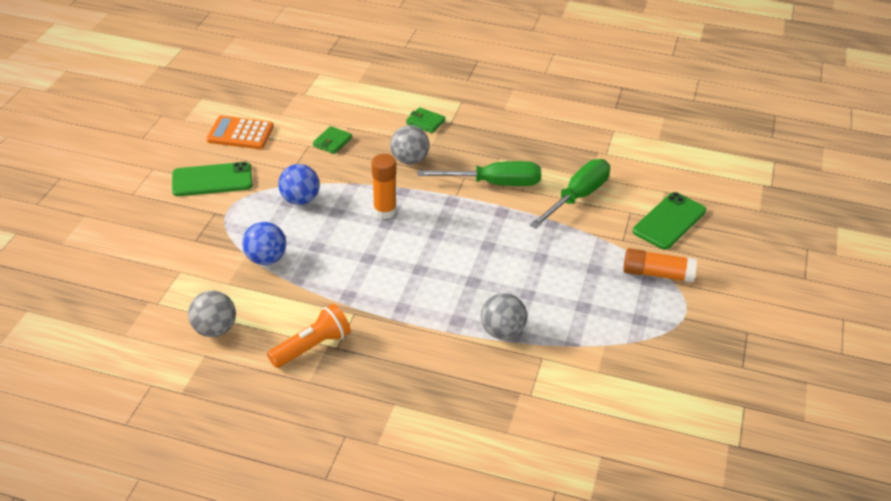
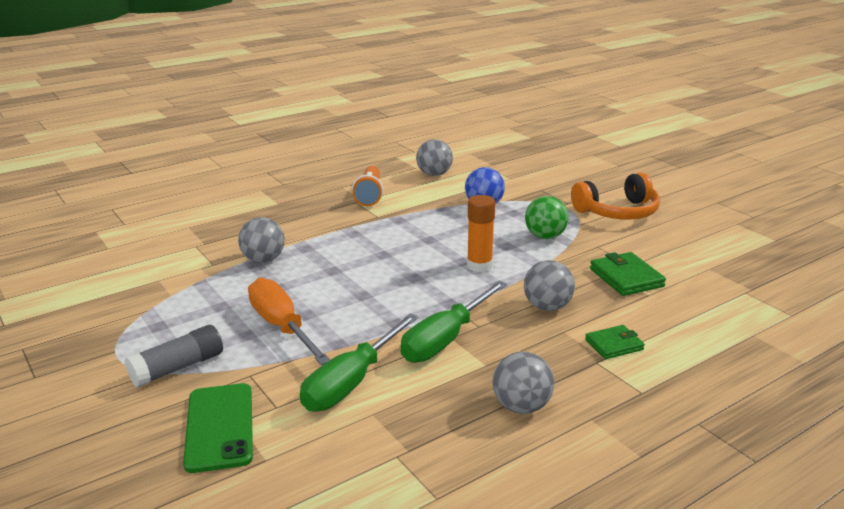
camera: 130 degrees right, 15 degrees down
green phone [172,162,253,196] -> orange headphones [571,173,660,220]
orange calculator [207,116,274,149] -> none
blue ball [278,164,320,205] -> green ball [525,196,569,239]
green wallet [313,126,352,154] -> green wallet [590,252,666,296], size x1.51
green screwdriver [530,159,610,229] -> green screwdriver turned 45 degrees clockwise [300,314,418,412]
orange glue stick [623,248,697,283] -> grey glue stick [125,325,223,387]
none -> orange screwdriver [248,278,330,365]
none -> grey ball [492,352,554,414]

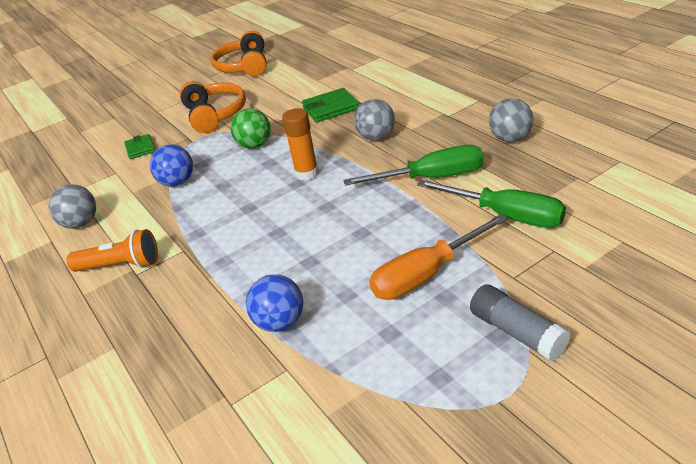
camera: 85 degrees left, 10 degrees up
green phone [183,383,253,473] -> none
grey ball [238,217,285,263] -> blue ball [246,274,303,332]
green screwdriver [400,281,507,363] -> green screwdriver turned 45 degrees counterclockwise [344,145,484,186]
green wallet [585,325,645,359] -> green wallet moved to [124,134,156,159]
none -> orange headphones [211,31,267,76]

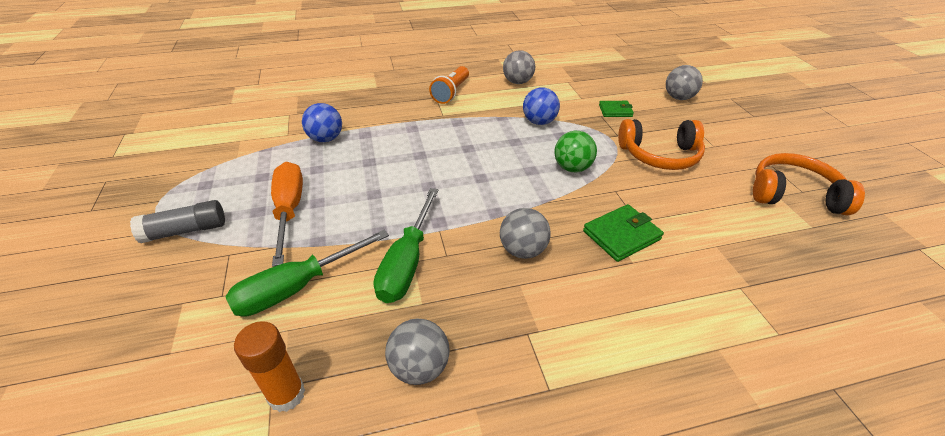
camera: 105 degrees right, 5 degrees up
orange glue stick [282,108,318,180] -> orange glue stick moved to [234,321,305,412]
green wallet [302,88,359,123] -> green wallet turned 60 degrees clockwise [583,204,664,262]
none -> grey ball [666,65,703,100]

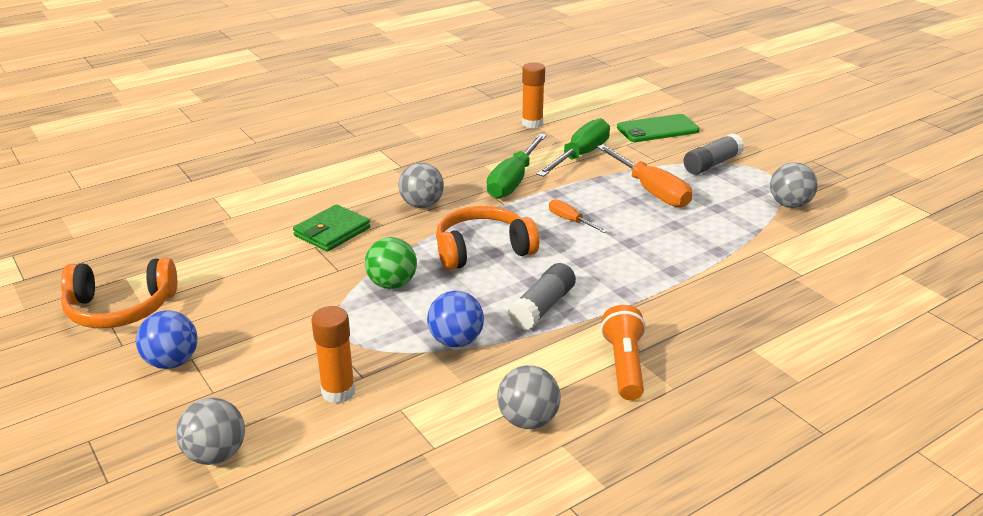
camera: 160 degrees right, 10 degrees down
blue ball [302,103,342,142] -> blue ball moved to [136,310,198,369]
green screwdriver [374,188,439,303] -> green screwdriver turned 150 degrees counterclockwise [487,134,547,199]
grey ball [385,318,450,385] -> grey ball moved to [770,162,818,208]
green wallet [599,101,634,117] -> orange glue stick [311,306,355,403]
orange headphones [618,119,705,170] -> orange headphones moved to [436,206,539,270]
none -> grey glue stick [508,263,576,330]
none -> orange screwdriver [549,199,607,233]
none -> green phone [617,114,700,142]

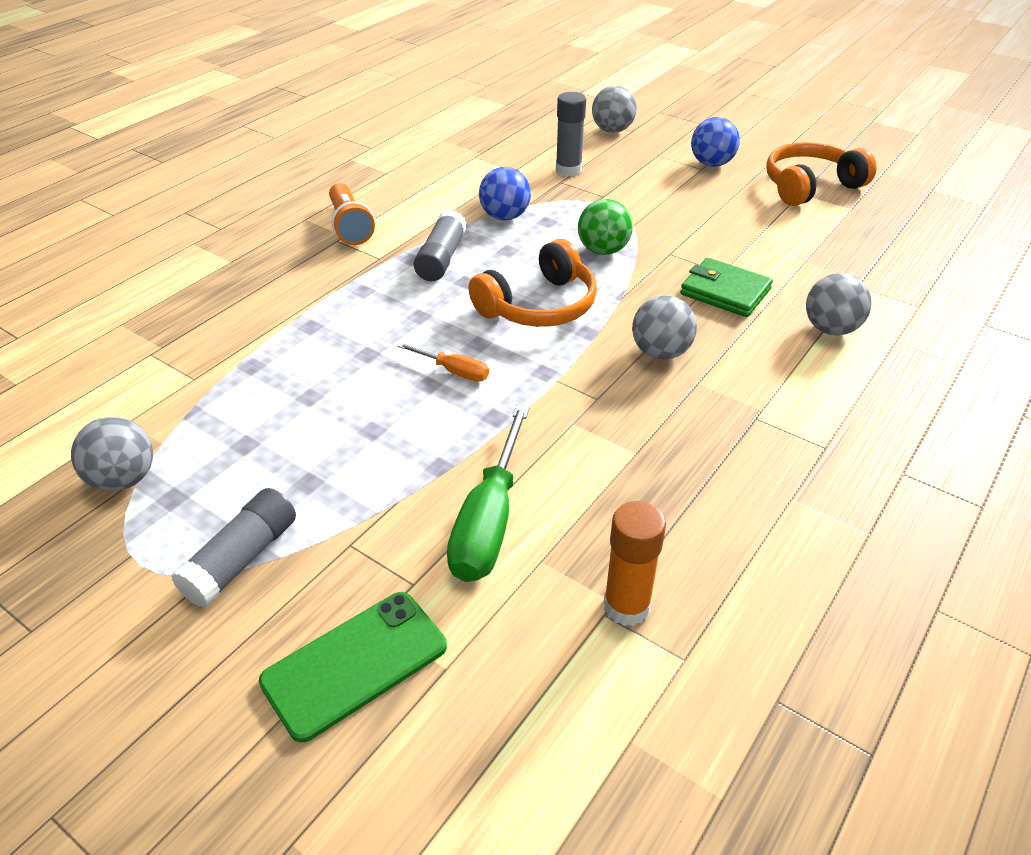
camera: 160 degrees right, 10 degrees up
green wallet [293,204,370,252] -> green wallet turned 75 degrees counterclockwise [680,258,773,317]
orange glue stick [311,306,355,403] -> grey glue stick [556,92,586,177]
green screwdriver [487,134,547,199] -> none
grey ball [497,365,561,429] -> grey ball moved to [806,273,872,335]
orange screwdriver [597,145,692,208] -> none

